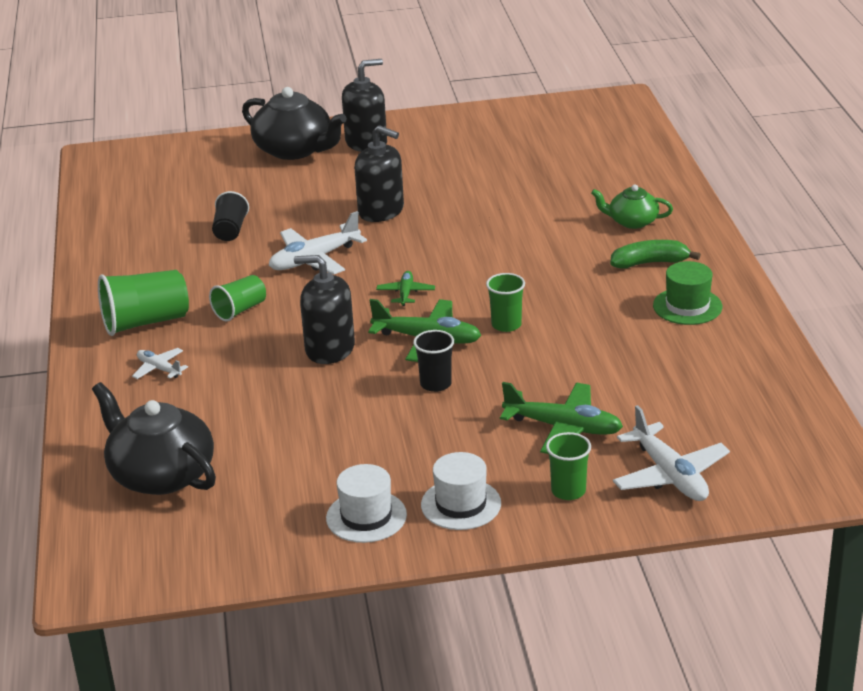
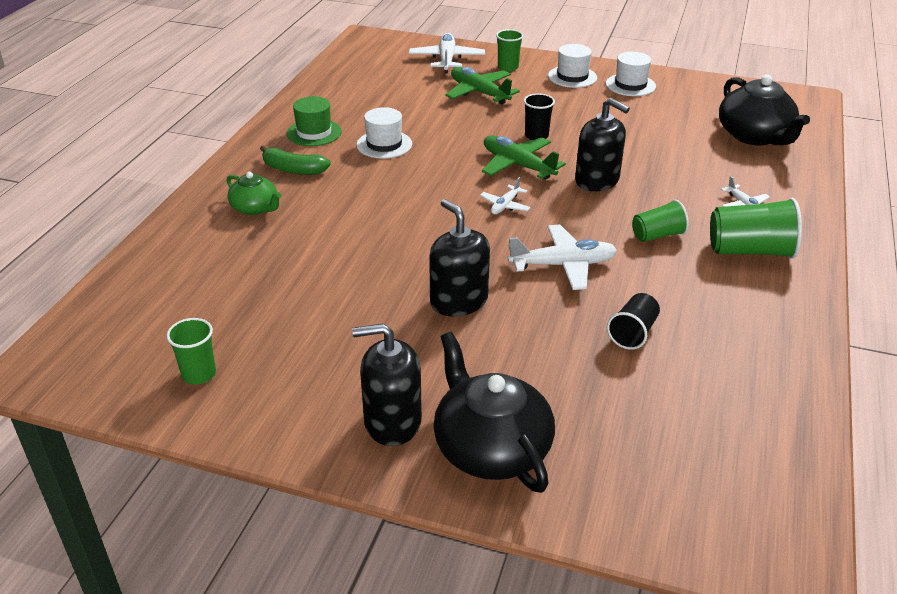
camera: 155 degrees left, 5 degrees up
green plane [376,271,435,306] -> white plane [480,177,531,214]
green cup [486,273,525,332] -> green cup moved to [166,318,216,384]
none -> white hat [356,107,412,159]

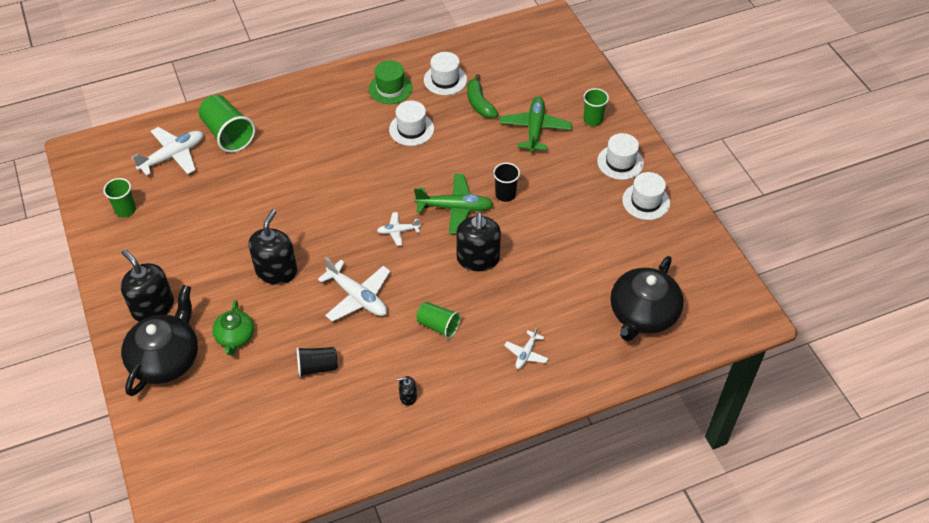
camera: 50 degrees right, 15 degrees up
green teapot [227,172,281,215] -> green teapot moved to [212,300,254,355]
green banana [260,145,331,175] -> green banana moved to [467,74,498,118]
white plane [409,33,485,73] -> white plane moved to [132,127,204,176]
green plane [482,135,566,180] -> green plane turned 90 degrees clockwise [414,174,494,234]
green cup [710,198,802,259] -> green cup moved to [199,95,255,153]
none -> black soap dispenser [397,376,417,406]
none -> white hat [424,52,467,95]

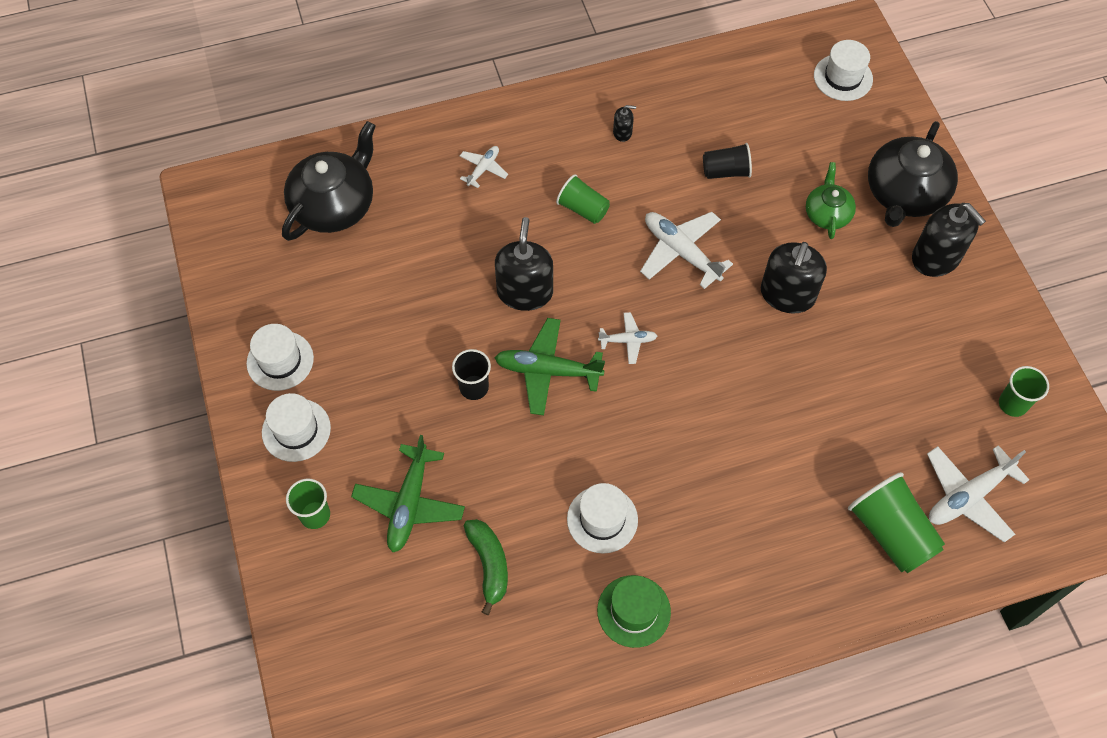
camera: 175 degrees left, 10 degrees up
white hat [424,52,467,95] -> white hat moved to [814,40,873,101]

